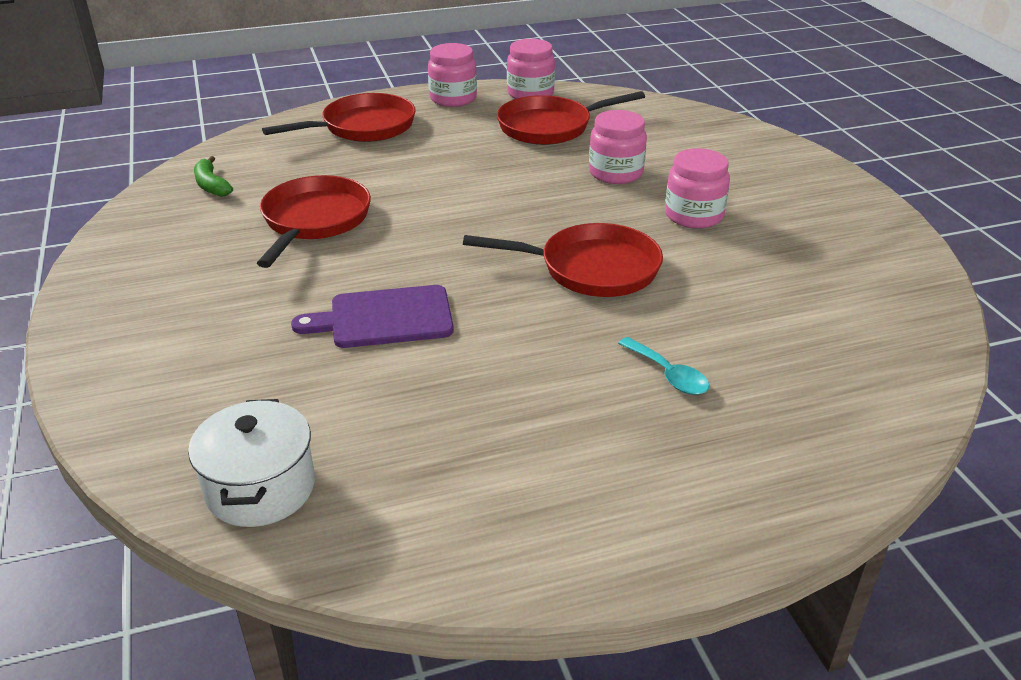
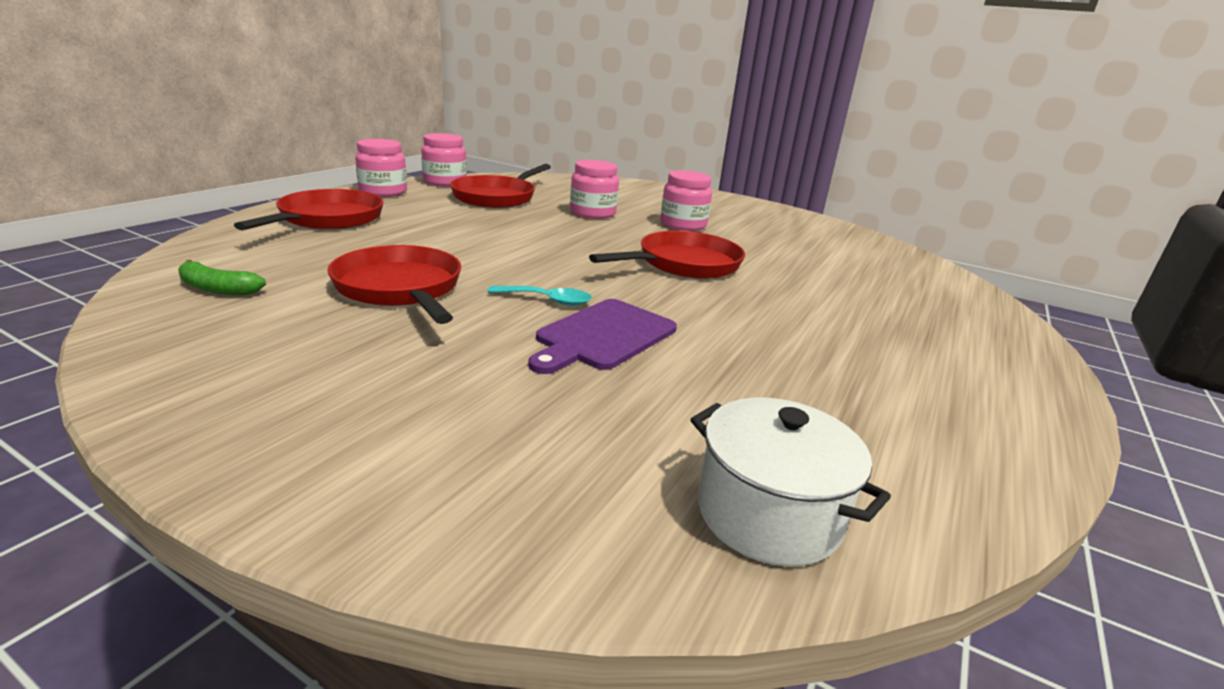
camera: 45 degrees left, 10 degrees down
turquoise spoon [618,337,710,395] -> turquoise spoon moved to [487,286,592,306]

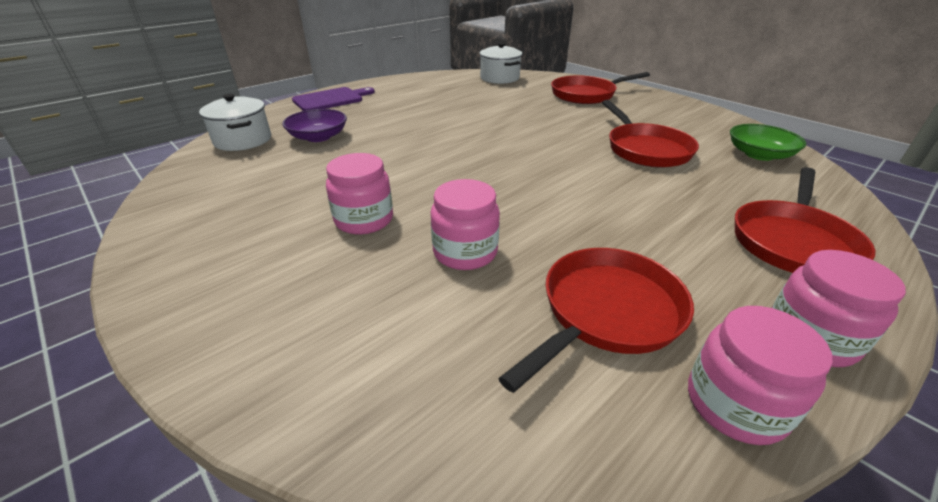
camera: 160 degrees left, 10 degrees up
green banana [178,260,266,295] -> green bowl [730,124,806,161]
turquoise spoon [487,286,592,306] -> none
purple cutting board [528,299,677,374] -> purple cutting board moved to [292,87,375,111]
red pan [589,231,745,279] -> red pan moved to [551,72,650,104]
none -> white pot [199,94,271,151]
none -> purple bowl [282,109,347,142]

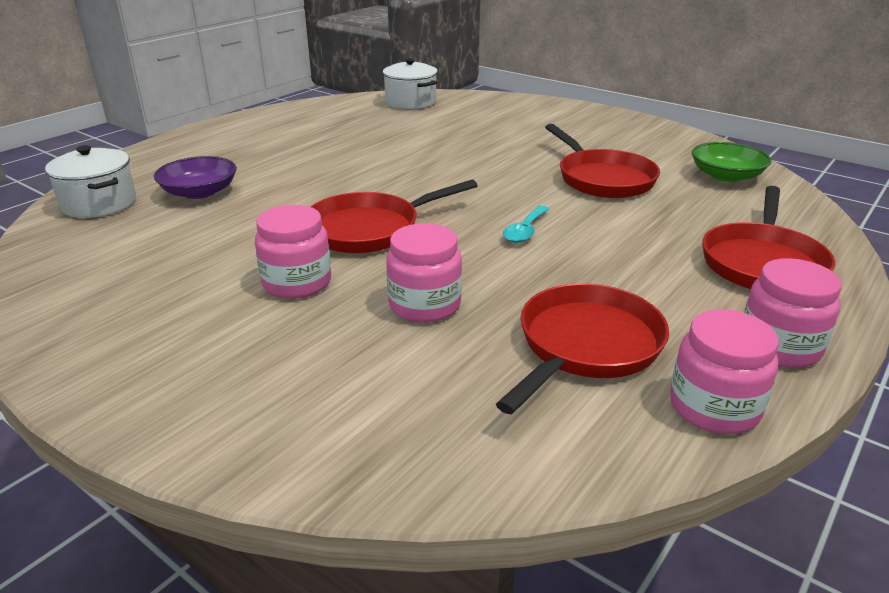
camera: 10 degrees left, 5 degrees down
purple cutting board [292,87,375,111] -> none
red pan [551,72,650,104] -> red pan moved to [310,180,478,253]
none -> turquoise spoon [503,206,549,243]

